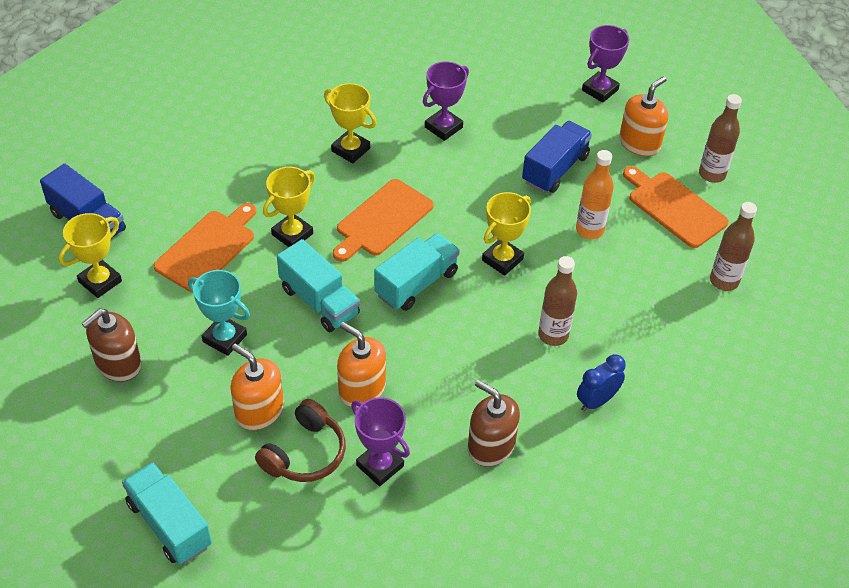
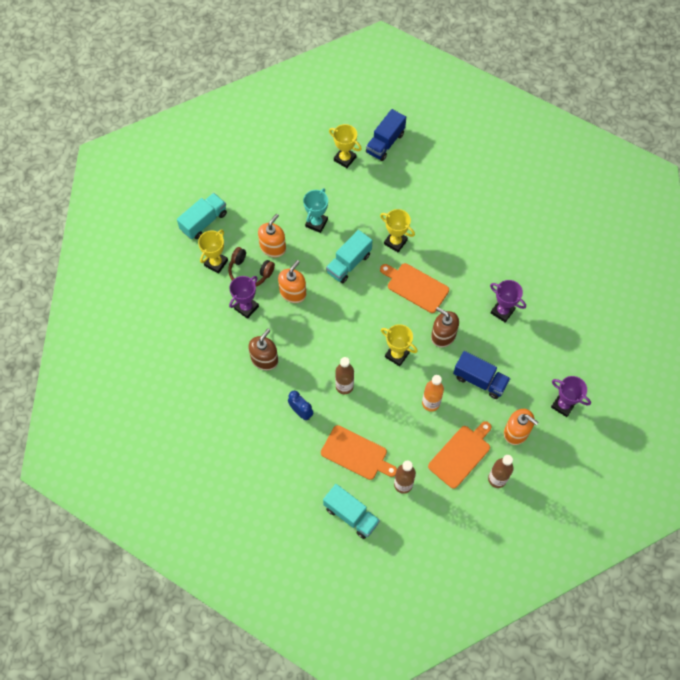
camera: 85 degrees right, 15 degrees up
brown soap dispenser [81,309,142,382] -> brown soap dispenser moved to [431,307,459,348]
orange cutting board [153,203,256,293] -> orange cutting board moved to [321,425,397,480]
yellow trophy [324,83,377,163] -> yellow trophy moved to [198,230,228,274]
turquoise truck [374,233,460,311] -> turquoise truck moved to [323,484,380,539]

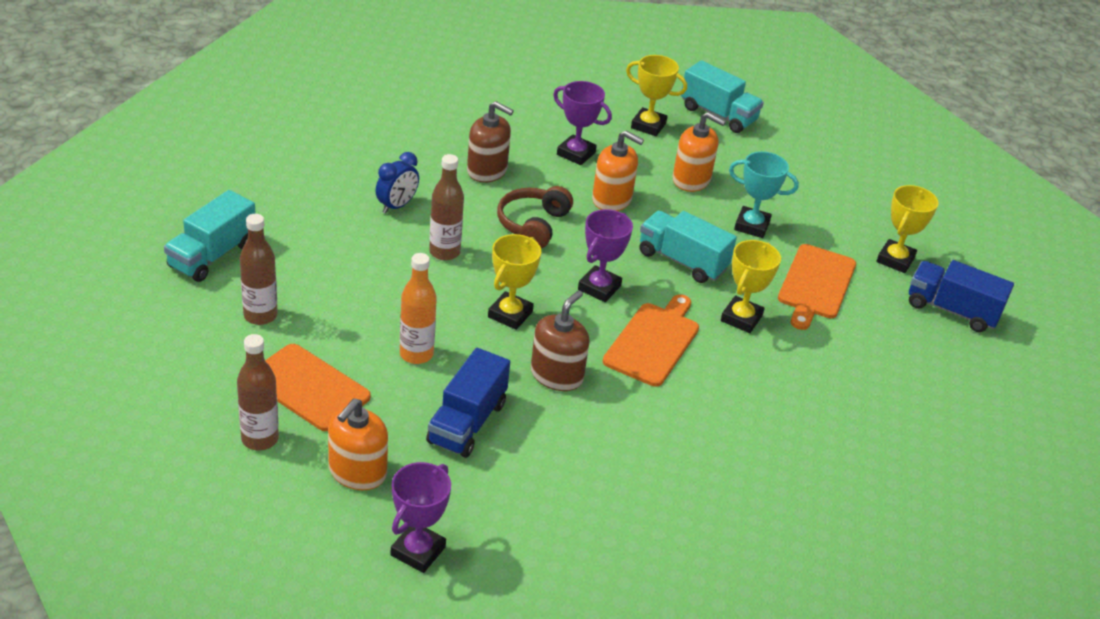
camera: 80 degrees right, 25 degrees down
brown headphones [228,247,275,287] -> brown headphones moved to [497,186,573,248]
orange cutting board [321,425,397,480] -> orange cutting board moved to [778,244,856,330]
purple trophy [490,280,526,322] -> purple trophy moved to [578,209,633,302]

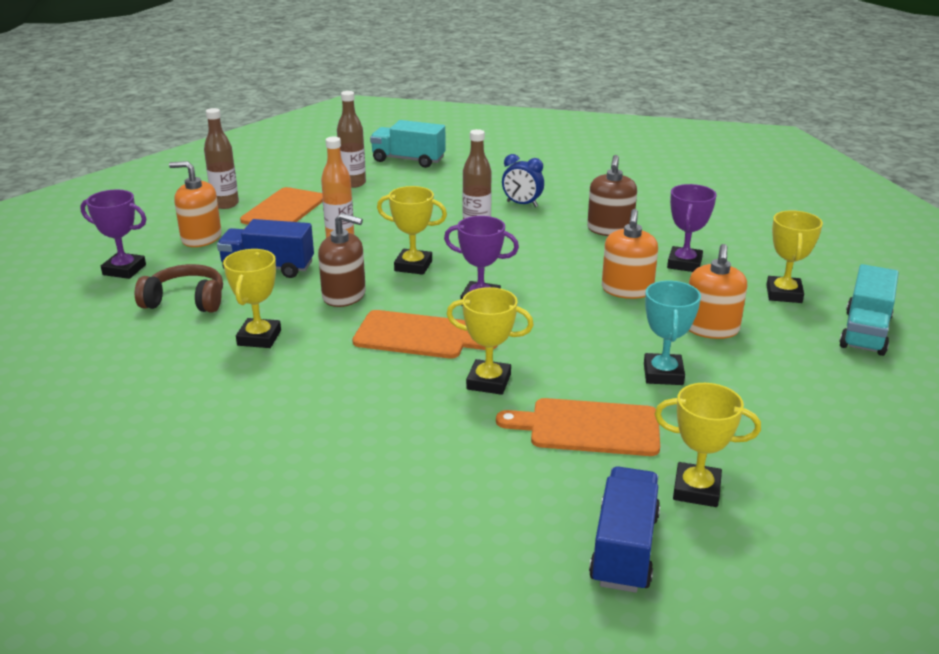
camera: 80 degrees right, 10 degrees down
brown headphones [497,186,573,248] -> brown headphones moved to [135,264,223,313]
turquoise truck [639,211,737,283] -> none
none -> yellow trophy [223,249,281,348]

